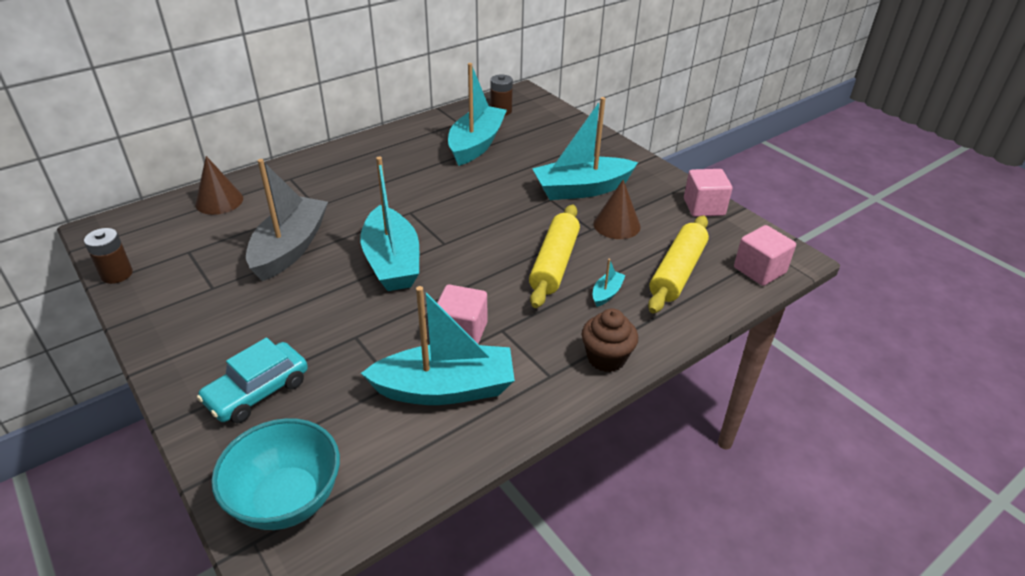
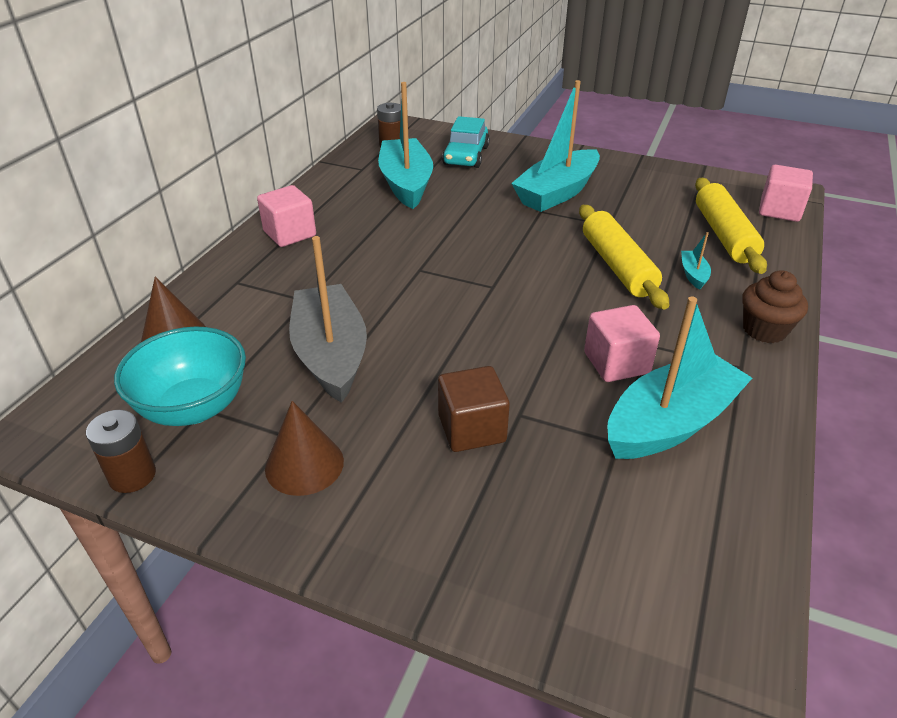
camera: 30 degrees left, 0 degrees up
turquoise car [197,338,308,424] -> turquoise car moved to [442,116,490,168]
turquoise bowl [211,418,340,530] -> turquoise bowl moved to [114,326,246,426]
turquoise boat [360,157,419,291] -> none
brown cone [593,180,641,239] -> brown cone moved to [265,401,344,496]
pink cube [684,169,732,217] -> pink cube moved to [257,185,316,247]
none -> brown cube [438,366,510,452]

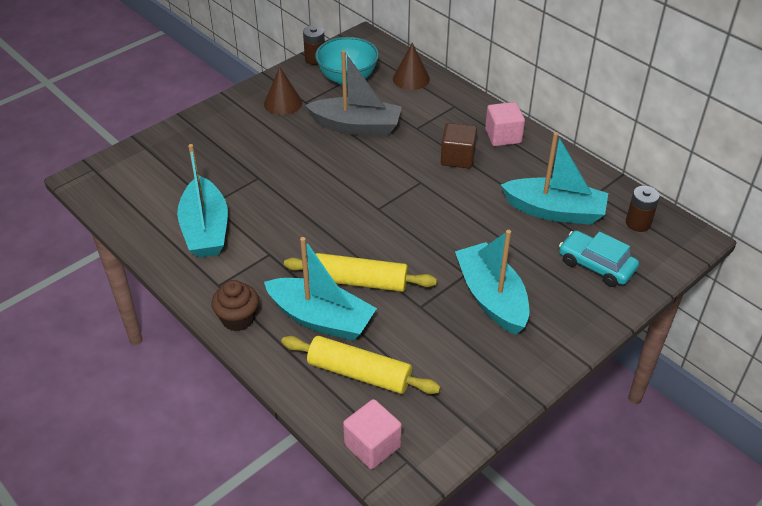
camera: 115 degrees right, 5 degrees up
brown cube [438,366,510,452] -> brown cube moved to [441,123,477,168]
pink cube [584,305,660,382] -> none
turquoise boat [681,232,711,290] -> turquoise boat [264,237,377,341], size x2.42

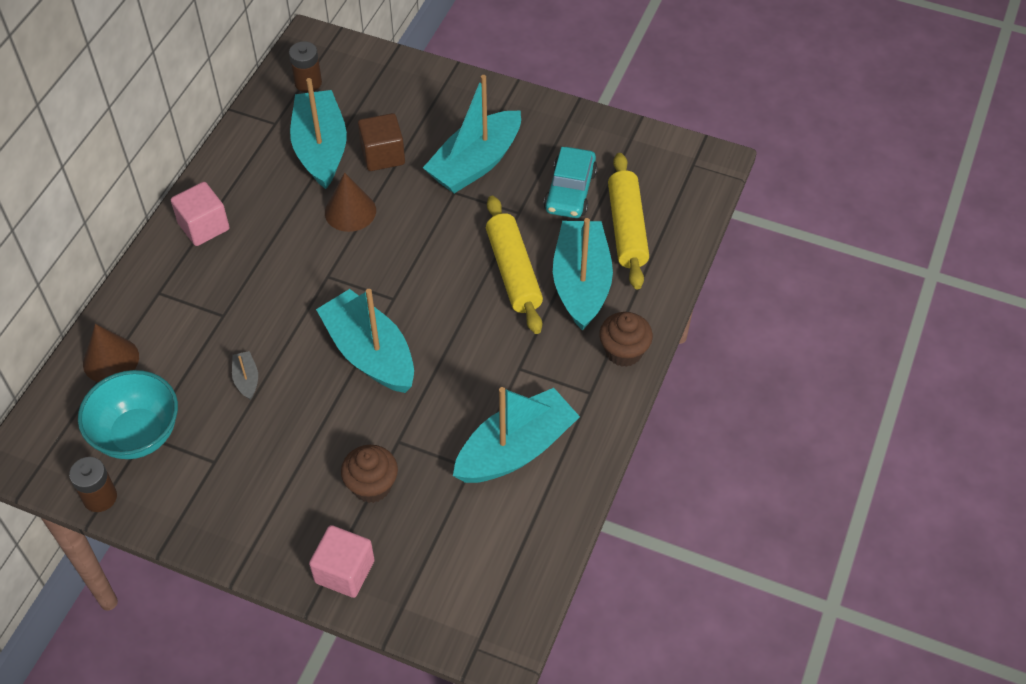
camera: 115 degrees left, 10 degrees up
brown cone [264,67,302,115] -> brown cone moved to [325,172,376,232]
grey boat [305,50,402,136] -> grey boat [232,351,258,400], size x0.41
pink cube [343,399,402,469] -> pink cube moved to [309,525,375,598]
brown cube [441,123,477,168] -> brown cube moved to [358,113,405,171]
turquoise car [559,230,639,287] -> turquoise car moved to [544,147,598,218]
none -> turquoise boat [316,289,414,393]
none -> brown cupcake [341,445,398,503]

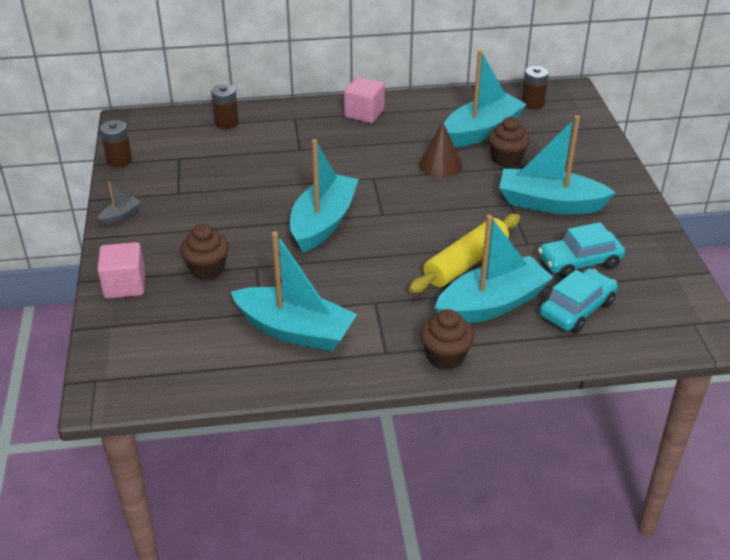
camera: 60 degrees right, 15 degrees down
turquoise bowl [78,370,178,459] -> none
brown cone [83,324,139,382] -> brown battery [211,84,239,129]
grey boat [232,351,258,400] -> grey boat moved to [98,182,141,225]
brown cube [358,113,405,171] -> brown cupcake [488,117,530,167]
yellow rolling pin [608,153,649,289] -> turquoise car [540,268,618,333]

